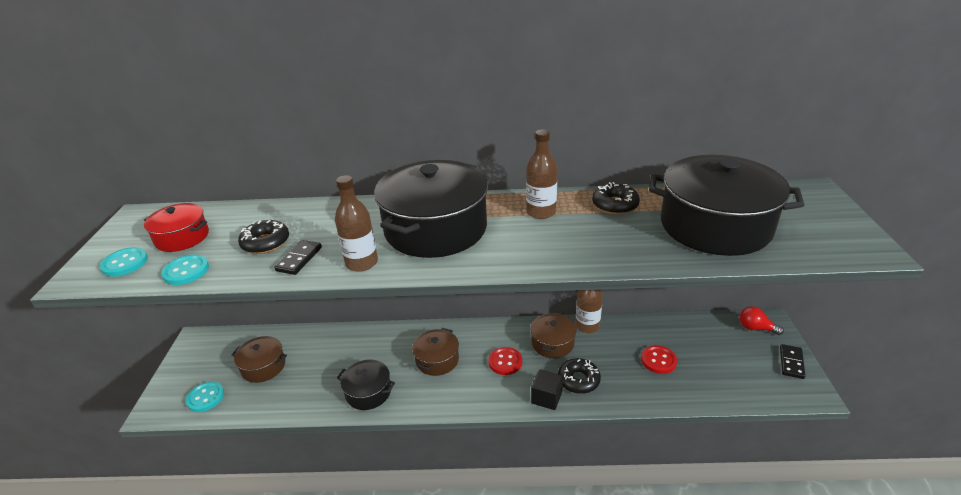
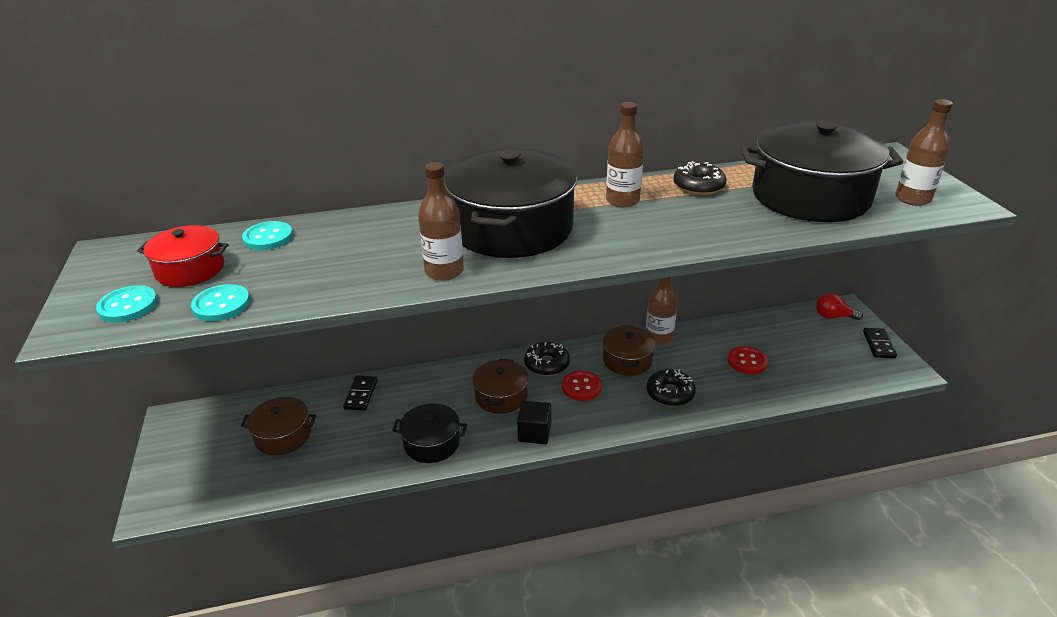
camera: 15 degrees left, 0 degrees up
turquoise button [186,381,224,412] -> turquoise button moved to [242,221,293,250]
black donut [238,220,289,254] -> black donut moved to [524,342,570,376]
black domino [274,240,322,275] -> black domino moved to [343,376,378,411]
black cube [531,369,563,410] -> black cube moved to [517,401,551,444]
none -> brown bottle [895,99,953,206]

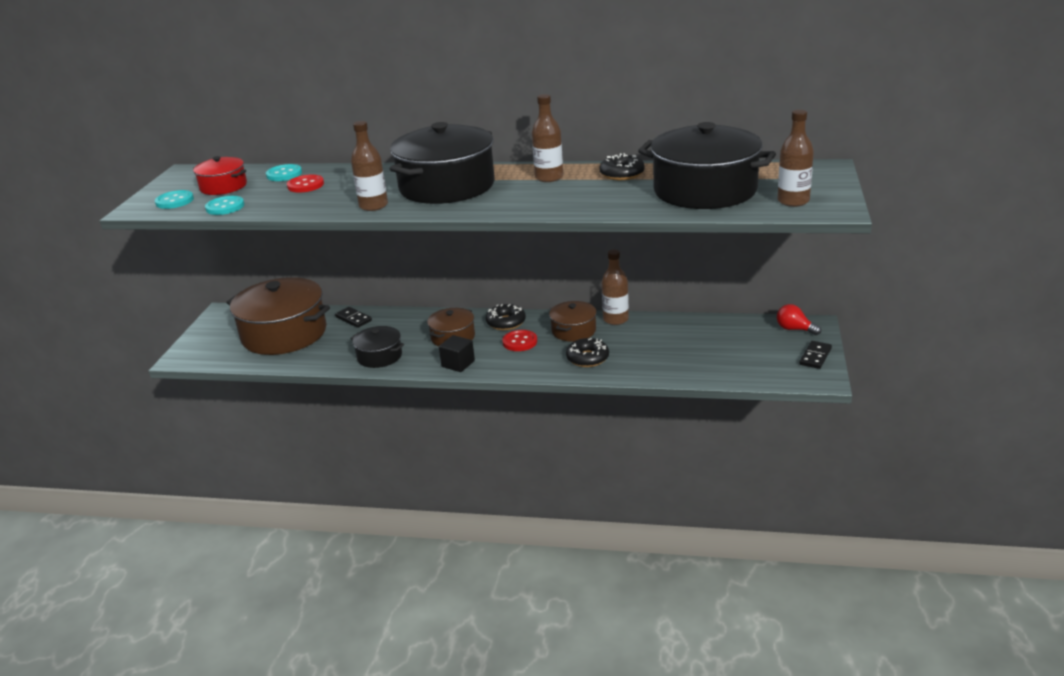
camera: 25 degrees right, 5 degrees down
brown pot [241,397,316,456] -> brown pot [227,277,330,355], size x1.98
black domino [343,376,378,411] -> black domino turned 75 degrees counterclockwise [335,307,372,328]
red button [728,346,768,374] -> red button moved to [287,175,324,193]

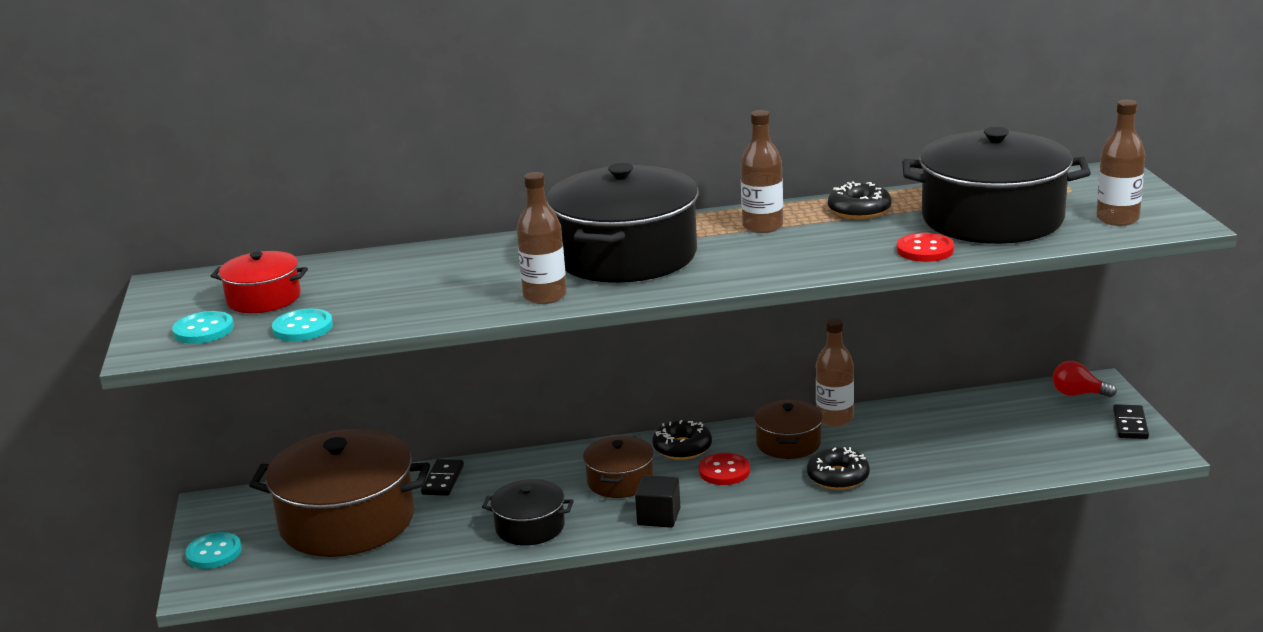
camera: 20 degrees left, 5 degrees down
turquoise button [266,164,302,181] -> turquoise button moved to [185,532,242,569]
red button [287,175,324,193] -> red button moved to [897,233,954,262]
black domino [335,307,372,328] -> black domino turned 75 degrees clockwise [421,459,464,496]

